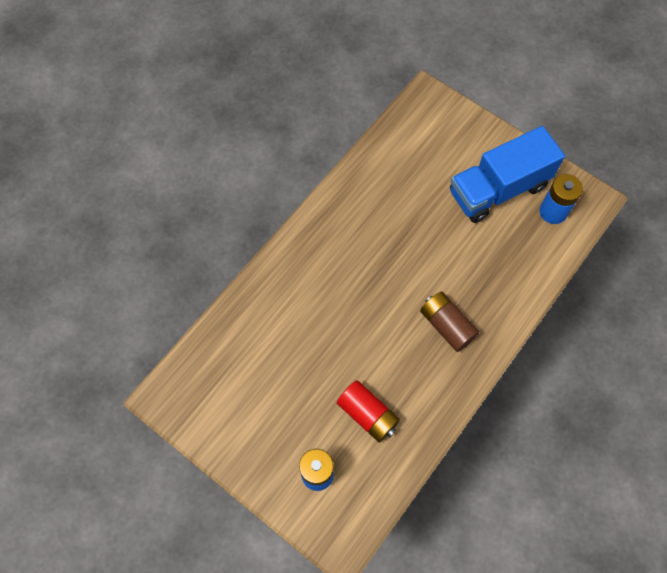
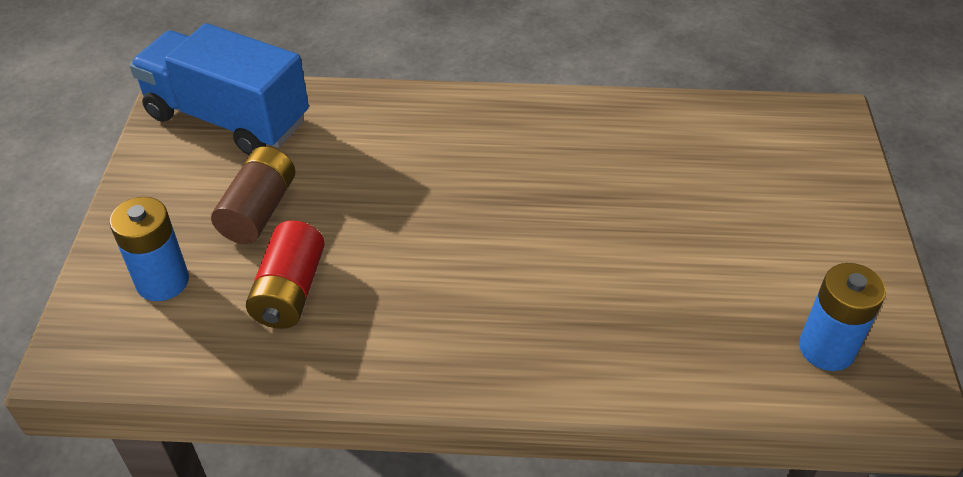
camera: 55 degrees right, 20 degrees down
brown battery [420,292,479,352] -> brown battery moved to [211,146,296,244]
blue truck [450,126,565,223] -> blue truck moved to [129,23,309,155]

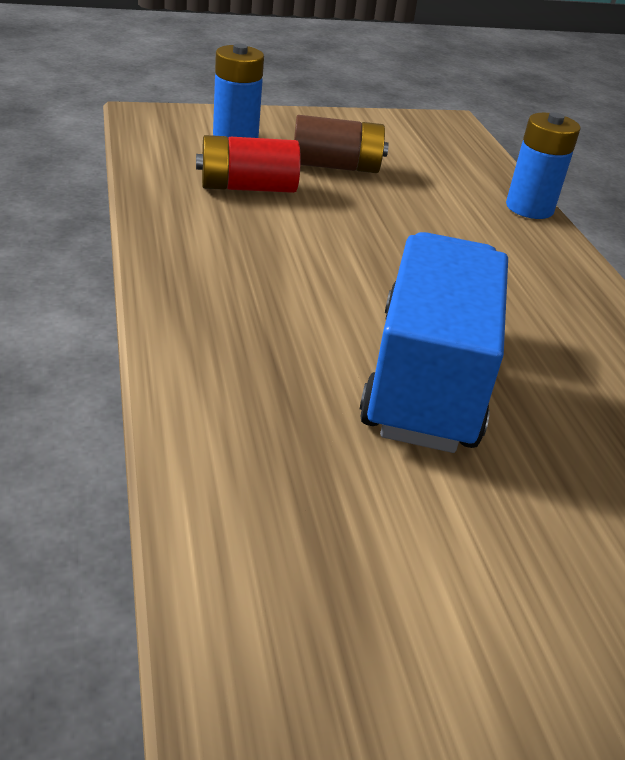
camera: 70 degrees right, 10 degrees down
blue truck [129,23,309,155] -> blue truck moved to [360,232,508,453]
blue battery [799,263,886,371] -> blue battery moved to [506,112,581,219]

